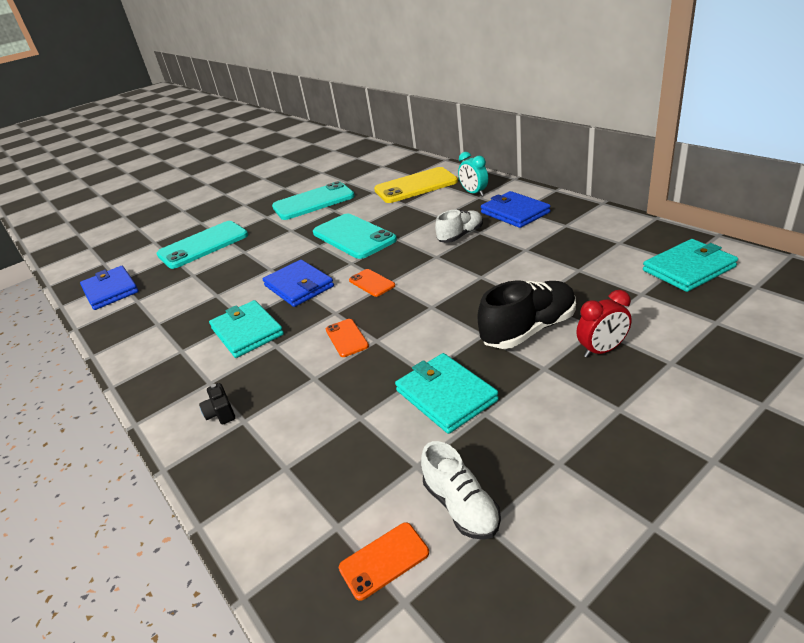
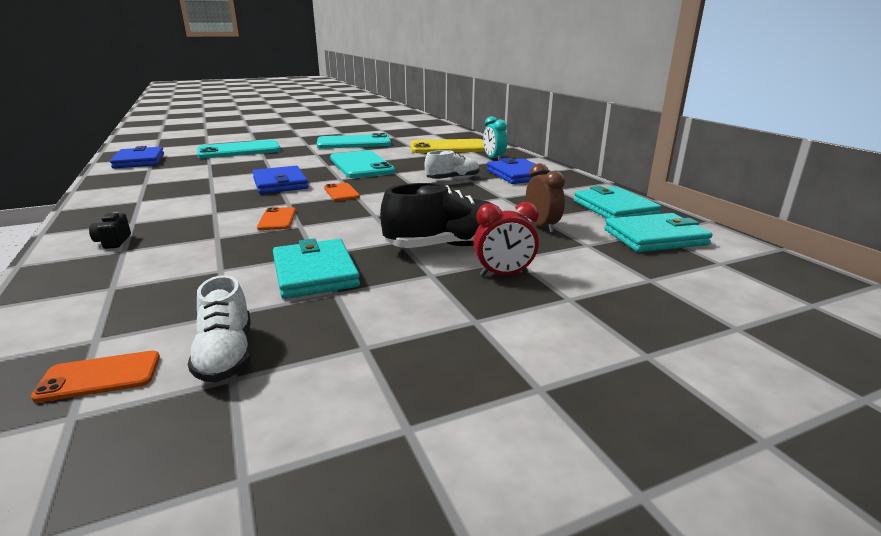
camera: 10 degrees right, 10 degrees down
turquoise wallet [209,300,284,358] -> turquoise wallet moved to [574,186,661,218]
none -> brown clock [526,163,565,233]

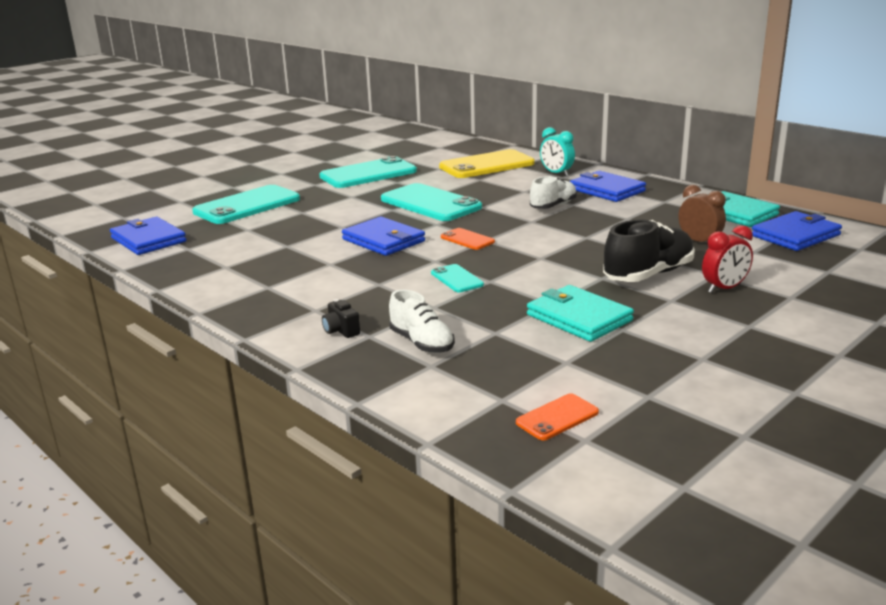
camera: 20 degrees left, 0 degrees up
white shoe [188,275,252,382] -> white shoe moved to [389,290,455,353]
orange phone [257,207,296,230] -> turquoise phone [431,264,484,292]
turquoise wallet [604,213,712,252] -> blue wallet [752,211,842,251]

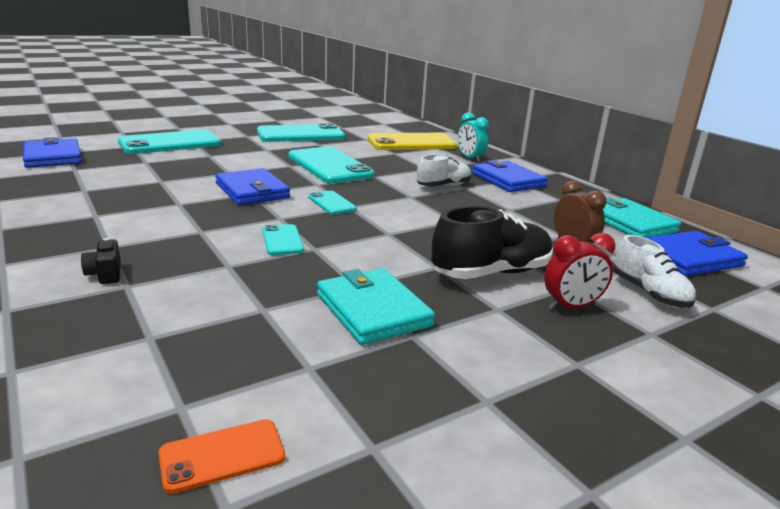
camera: 10 degrees right, 0 degrees up
white shoe [389,290,455,353] -> white shoe moved to [613,235,696,308]
orange phone [441,228,495,250] -> turquoise phone [308,191,357,215]

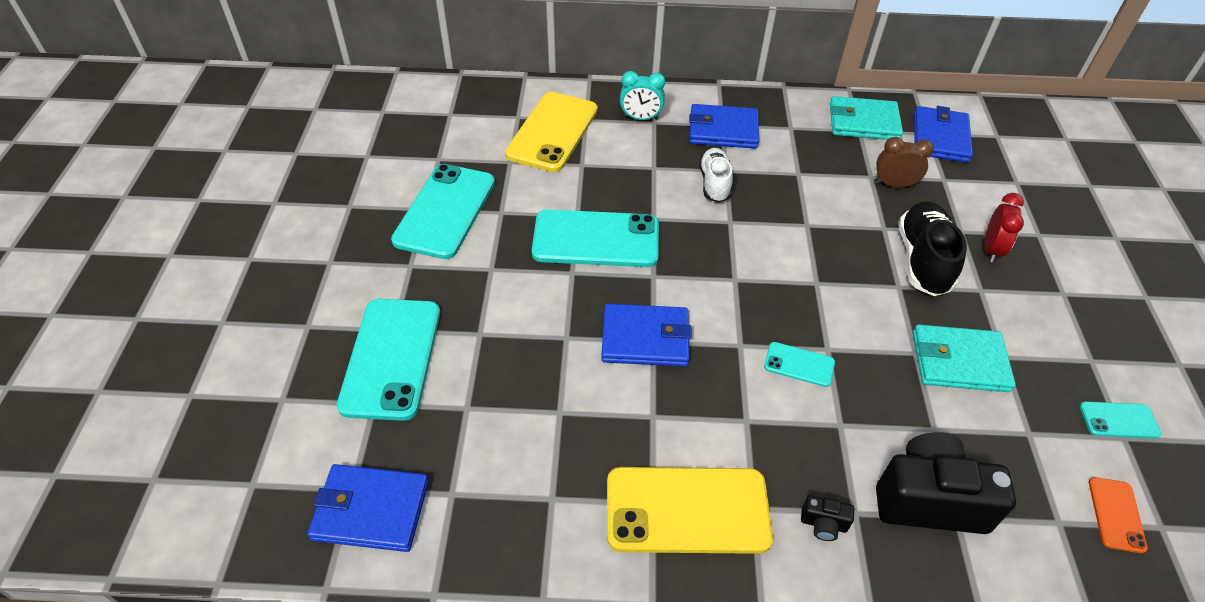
camera: 55 degrees left, 25 degrees up
turquoise phone [308,191,357,215] -> turquoise phone moved to [1080,401,1161,438]
white shoe [613,235,696,308] -> none
none -> yellow phone [607,467,773,554]
none -> black camera [876,432,1016,534]

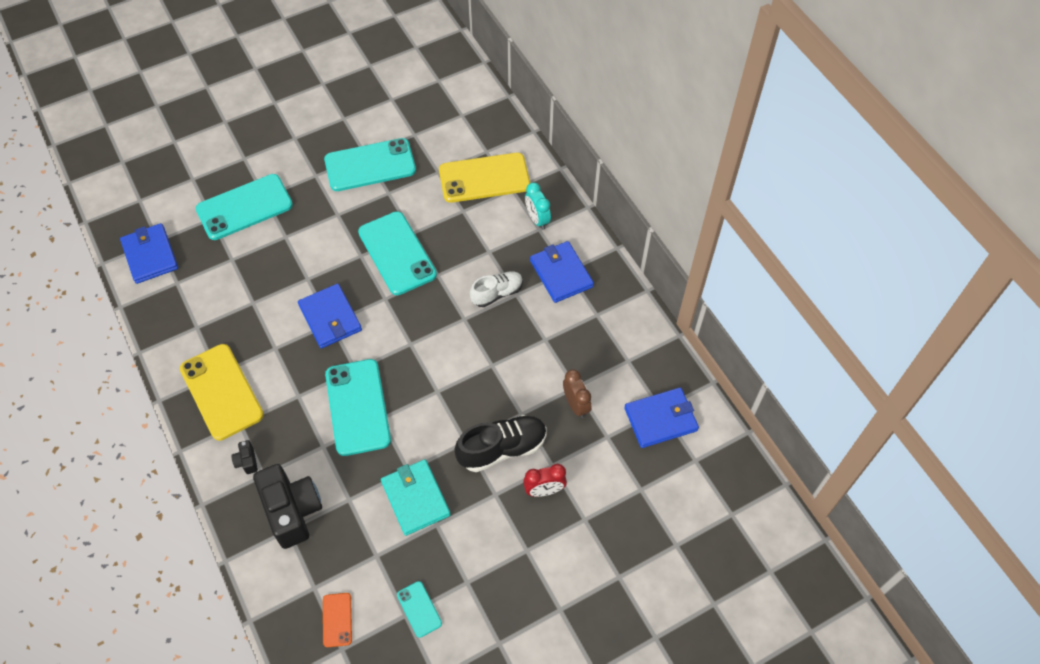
camera: 60 degrees right, 10 degrees up
turquoise phone [764,342,835,387] -> turquoise phone [325,359,391,456], size x2.12
turquoise wallet [830,96,903,140] -> none
orange phone [1089,477,1148,553] -> orange phone turned 75 degrees counterclockwise [323,593,352,647]

